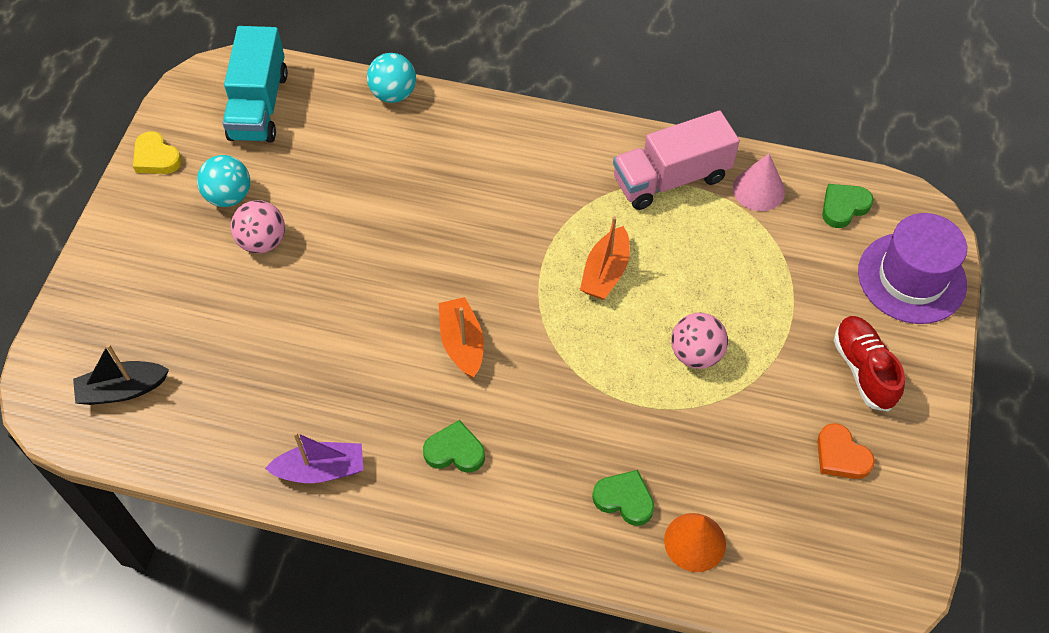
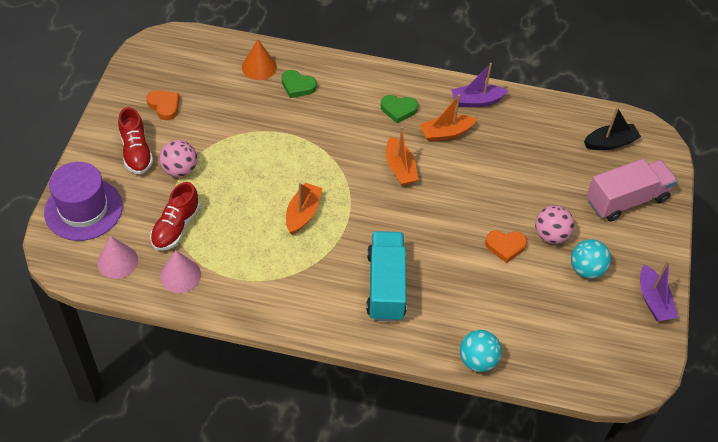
camera: 175 degrees right, 5 degrees down
yellow heart [133,131,182,174] -> purple boat [640,261,678,321]
turquoise truck [223,26,288,143] -> turquoise truck moved to [366,231,407,322]
pink truck [613,110,740,210] -> pink truck moved to [586,159,677,222]
pink ball [671,313,728,369] -> pink ball moved to [159,140,197,177]
green heart [822,184,874,228] -> pink cone [97,236,138,279]
none -> red shoe [150,182,200,251]
none -> orange boat [420,94,477,142]
none -> orange heart [485,230,527,263]

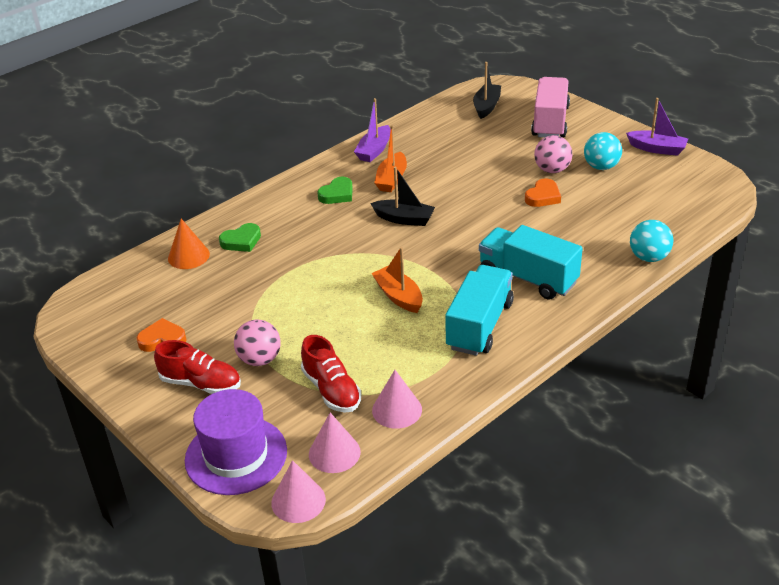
camera: 50 degrees left, 15 degrees down
orange boat [386,126,419,186] -> black boat [370,167,435,226]
none -> pink cone [271,460,326,523]
none -> turquoise truck [445,265,514,356]

